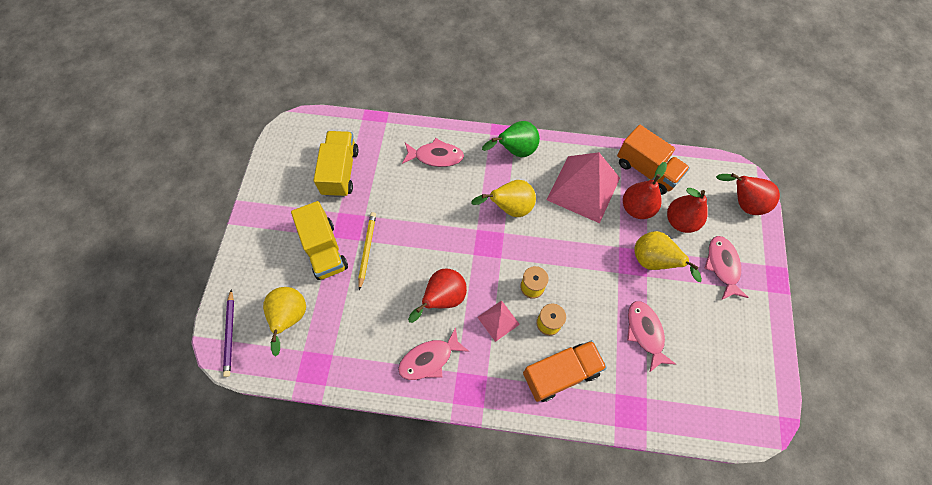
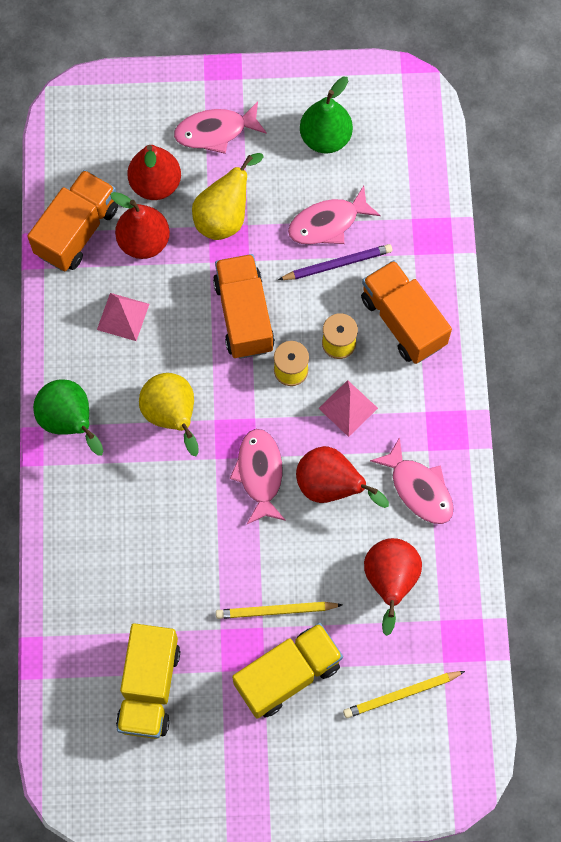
camera: 100 degrees left, 5 degrees up
purple pencil [223,290,234,377] -> purple pencil moved to [278,244,392,280]
yellow pear [263,287,306,356] -> yellow pencil [343,671,465,718]
yellow truck [314,131,359,197] -> yellow truck turned 75 degrees counterclockwise [116,623,180,739]
pink fish [402,138,464,167] -> pink fish moved to [230,429,286,524]
pink pyramid [547,152,620,223] -> pink pyramid [97,293,149,341], size x0.49
red pear [716,173,780,215] -> red pear moved to [364,538,422,636]
none -> orange truck [213,254,275,359]
none -> green pear [300,77,353,154]

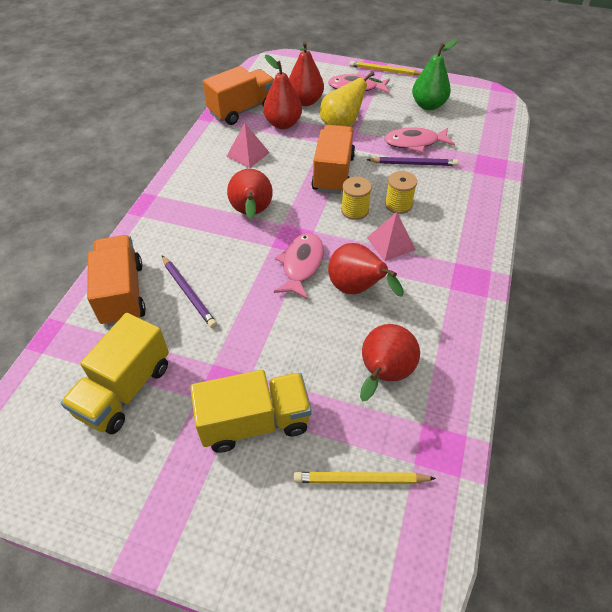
camera: 20 degrees right, 20 degrees down
green pear [33,379,103,456] -> none
yellow pear [139,373,199,456] -> red pear [227,169,273,219]
yellow pencil [216,602,342,619] -> yellow pencil moved to [350,61,421,75]
orange truck [361,260,452,364] -> orange truck moved to [87,235,146,326]
pink fish [370,437,454,524] -> none
none -> purple pencil [162,256,217,328]

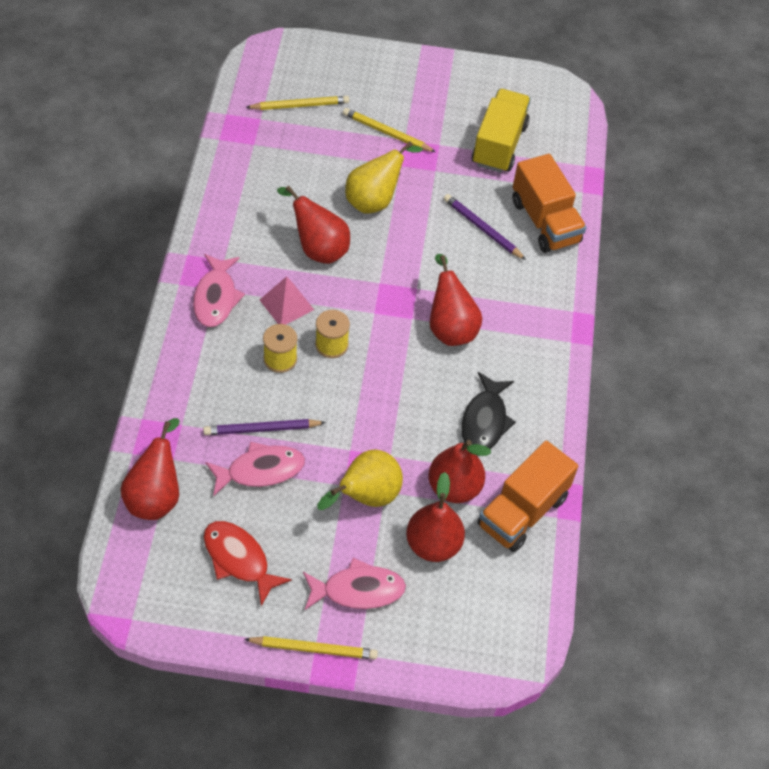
camera: 165 degrees right, 5 degrees up
yellow truck [190,370,312,453] -> yellow pencil [343,108,436,152]
pink pyramid [226,123,270,168] -> black fish [461,372,516,449]
pink fish [274,233,324,299] -> pink fish moved to [193,254,245,327]
orange truck [311,125,355,194] -> none
red pear [360,324,420,401] -> red pear moved to [121,418,180,520]
green pear [412,39,458,110] -> red fish [204,521,292,606]
none -> yellow pear [345,141,423,214]

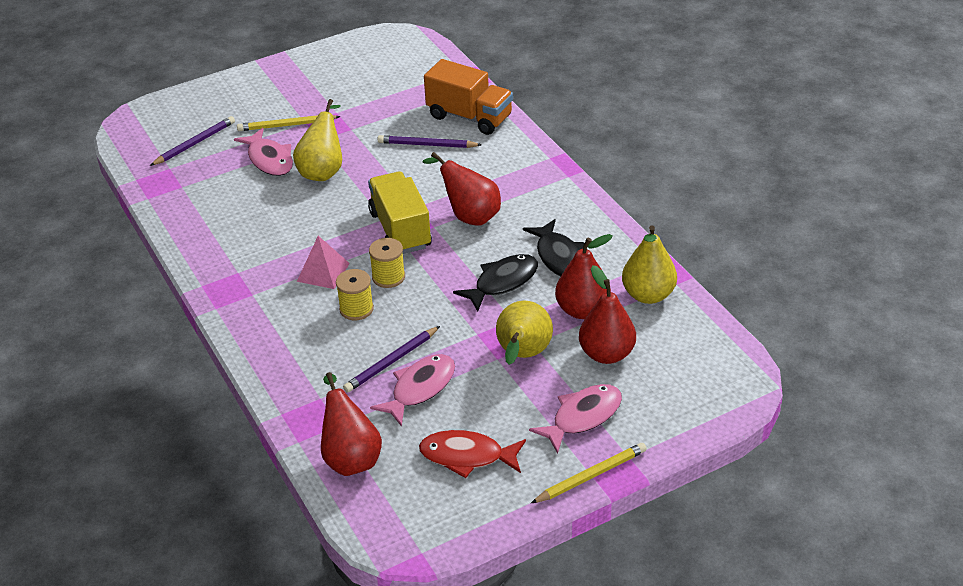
camera: 30 degrees left, 15 degrees down
pink fish [193,254,245,327] -> pink fish moved to [234,128,293,176]
yellow pencil [246,96,349,110] -> purple pencil [150,116,235,166]
red pear [277,186,350,264] -> none
yellow truck [472,89,531,173] -> yellow truck moved to [368,171,432,254]
orange truck [477,440,578,552] -> yellow pear [622,225,677,304]
none -> black fish [453,254,538,311]

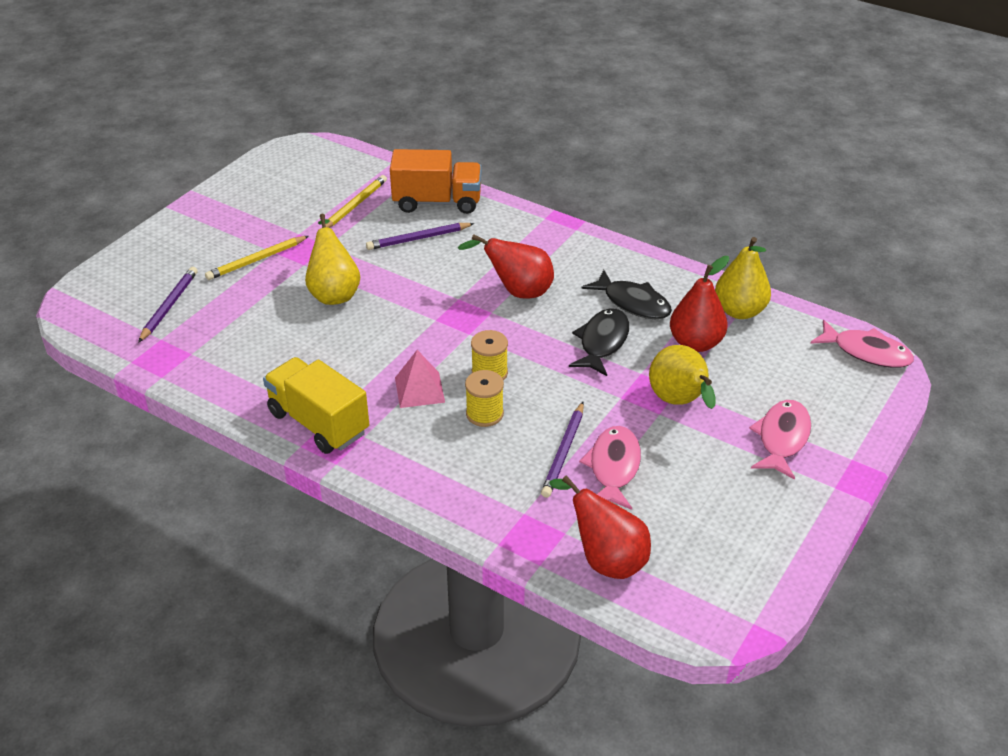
camera: 30 degrees left, 0 degrees up
pink fish [234,128,293,176] -> pink fish moved to [810,320,914,368]
yellow truck [368,171,432,254] -> yellow truck moved to [263,357,369,454]
red fish [419,430,526,478] -> none
yellow pencil [531,443,647,503] -> yellow pencil moved to [325,175,387,228]
red pear [579,265,636,364] -> none

